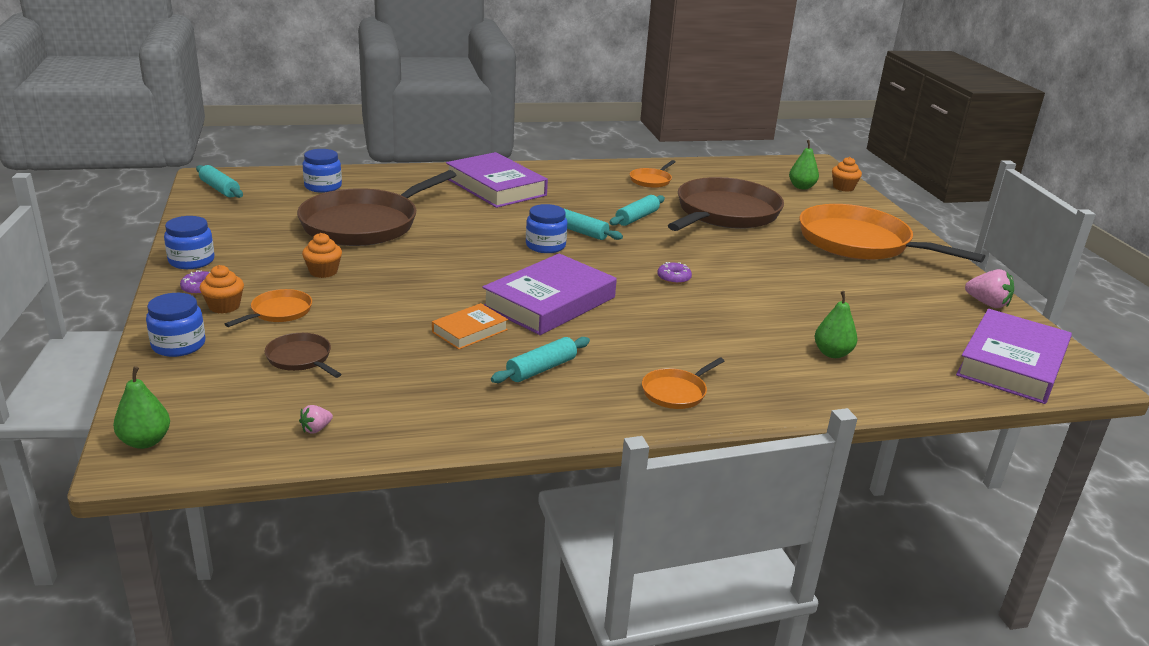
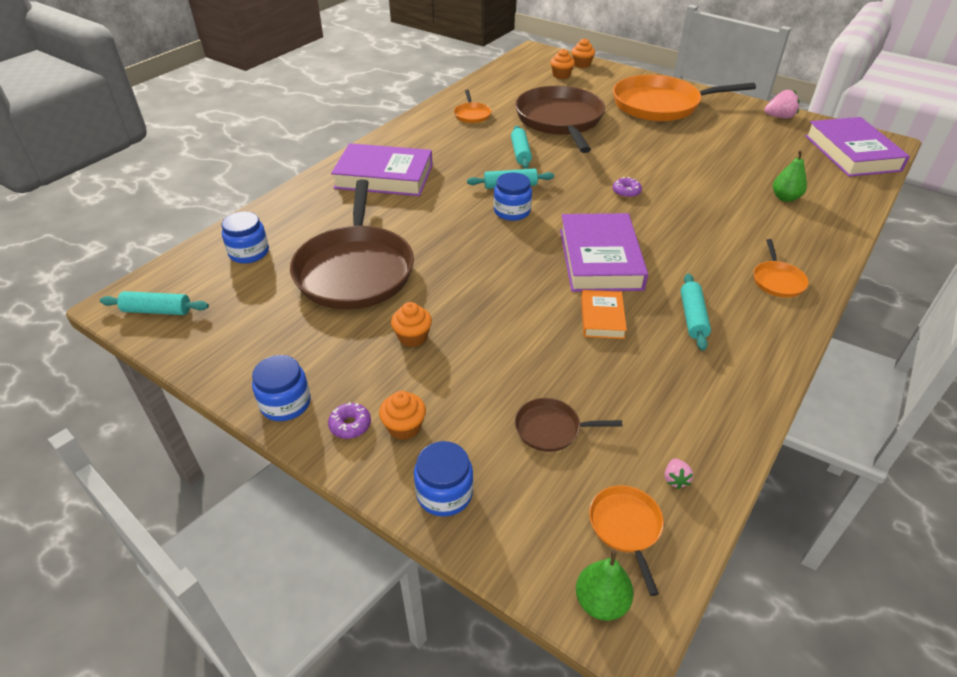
camera: 40 degrees left, 15 degrees up
orange pan [225,289,312,327] -> orange pan moved to [589,485,664,596]
green pear [789,140,819,189] -> orange cupcake [550,49,575,79]

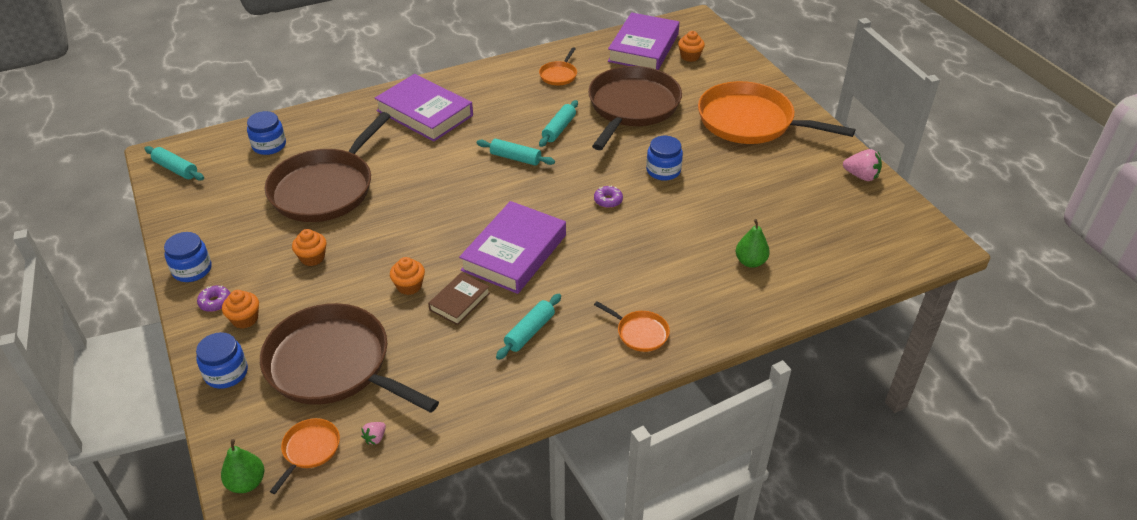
camera: 30 degrees right, 0 degrees up
blue jar [494,173,532,221] -> blue jar moved to [646,136,683,181]
brown pan [515,398,622,452] -> brown pan [260,303,439,413], size x2.35
orange cupcake [572,38,595,68] -> orange cupcake moved to [390,257,425,295]
orange book [581,290,627,339] -> brown book [428,272,490,325]
orange pan [754,239,809,298] -> orange pan turned 90 degrees counterclockwise [594,301,670,352]
purple book [805,117,910,177] -> purple book moved to [608,12,679,70]

